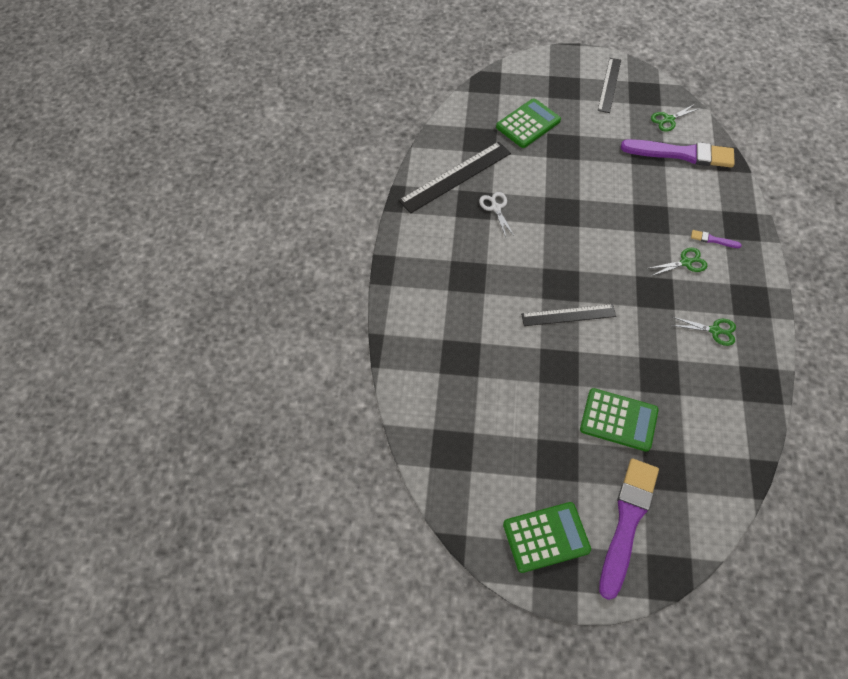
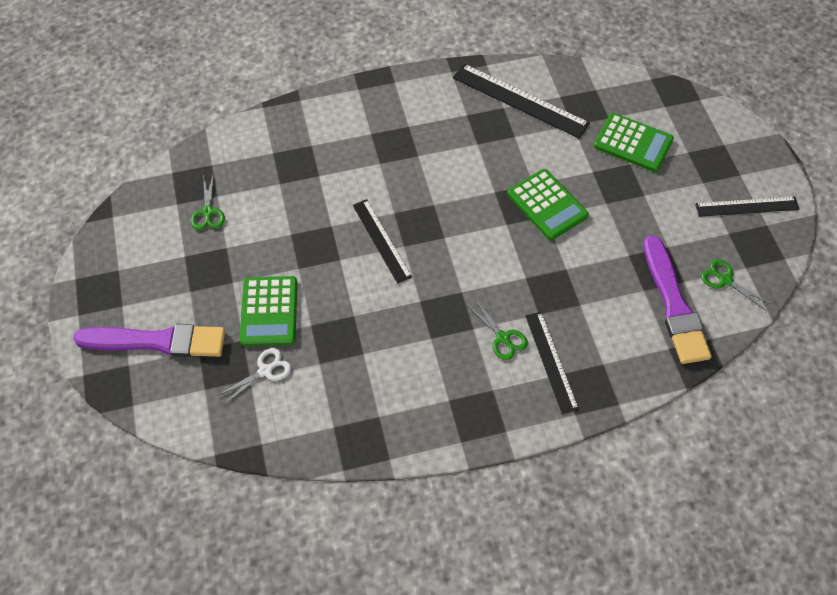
camera: 70 degrees right, 0 degrees up
white scissors [479,192,515,237] -> white scissors moved to [219,348,291,404]
green calculator [503,502,591,573] -> green calculator moved to [507,169,589,240]
green scissors [671,317,736,346] -> green scissors moved to [191,175,225,230]
purple brush [691,230,742,248] -> black ruler [525,312,579,414]

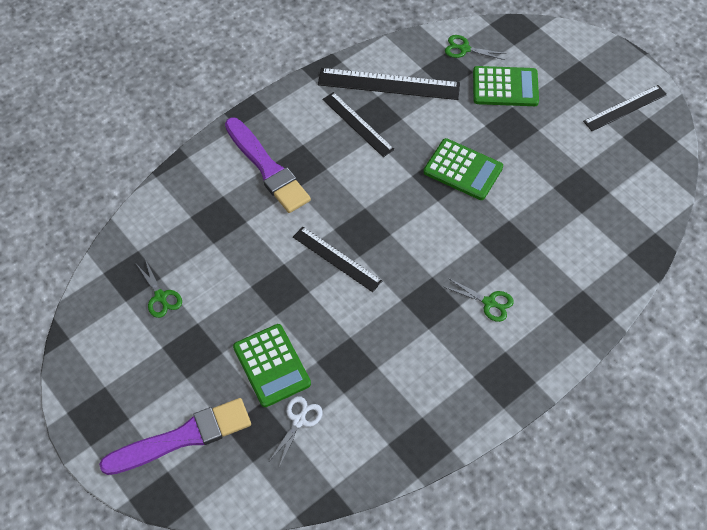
camera: 25 degrees left, 0 degrees up
black ruler [525,312,579,414] -> black ruler moved to [322,92,395,157]
purple brush [644,235,712,364] -> purple brush moved to [225,117,311,213]
green scissors [701,259,771,311] -> green scissors moved to [445,35,506,60]

